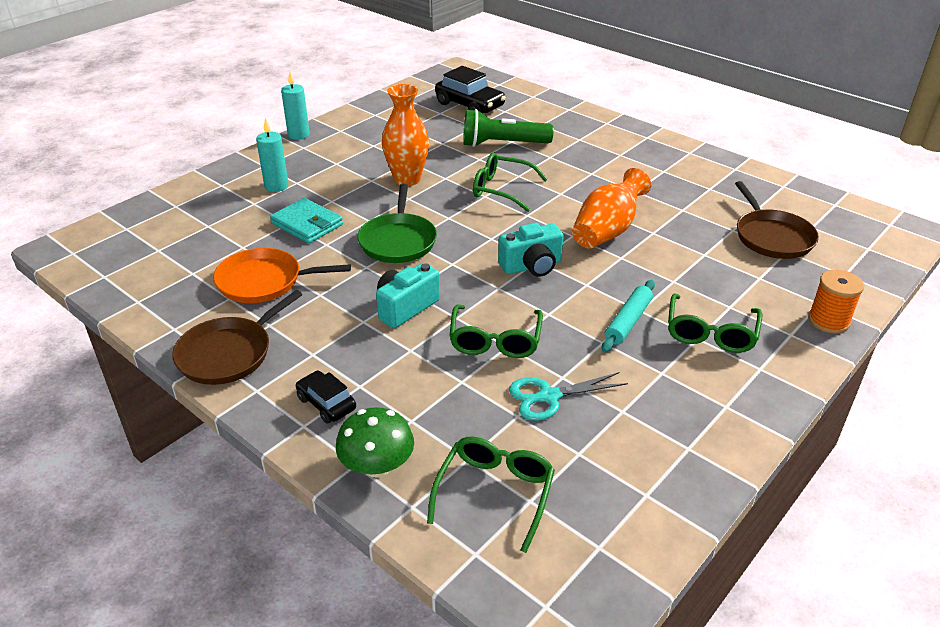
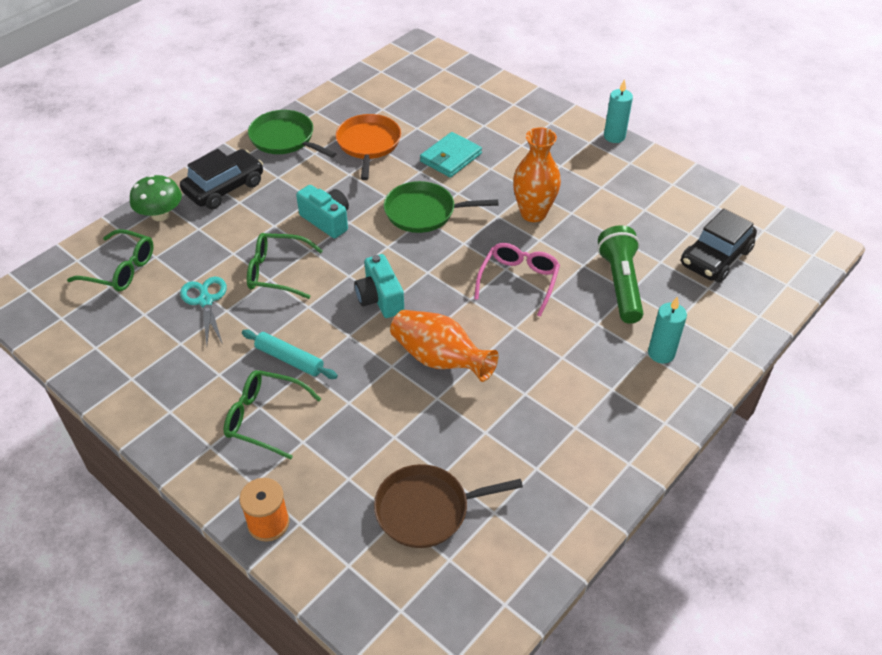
camera: 90 degrees right, 10 degrees up
brown pan [172,290,302,385] -> green pan [248,110,337,158]
turquoise candle [256,118,289,192] -> turquoise candle moved to [648,296,687,364]
black car [296,370,356,424] -> black car [180,149,263,209], size x1.74
green glasses [473,153,548,212] -> pink glasses [474,243,560,317]

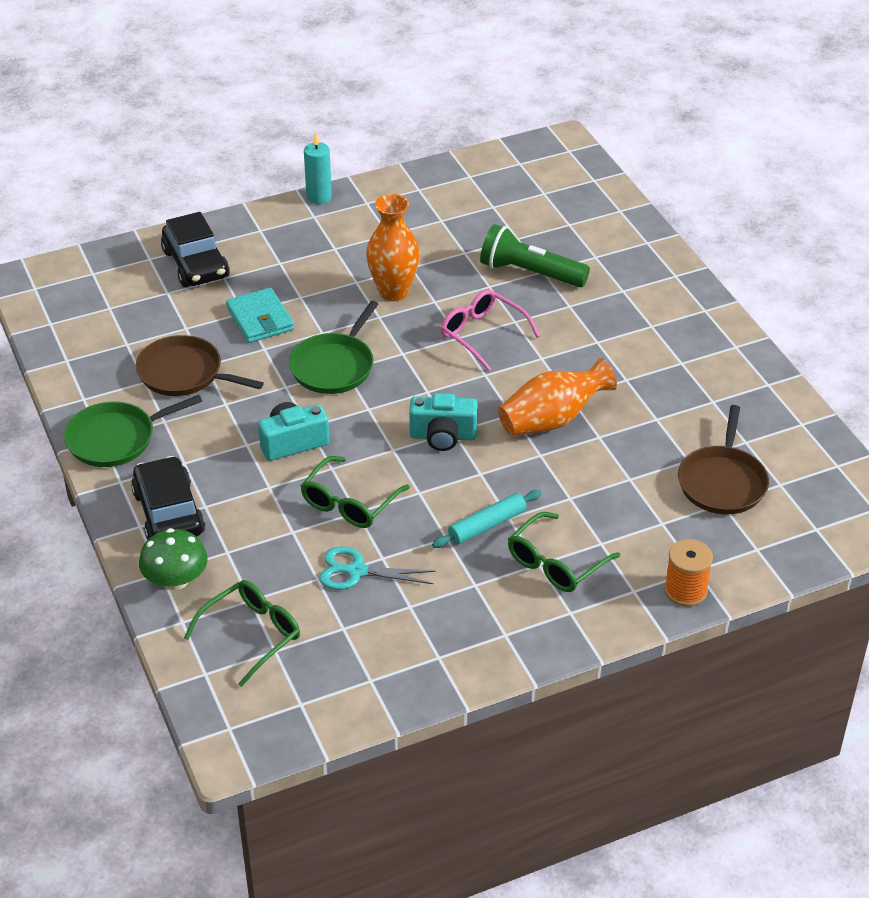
camera: 65 degrees left, 5 degrees down
orange pan [336,114,401,180] -> brown pan [135,335,264,396]
turquoise candle [648,296,687,364] -> none
black car [681,209,757,283] -> black car moved to [161,212,230,287]

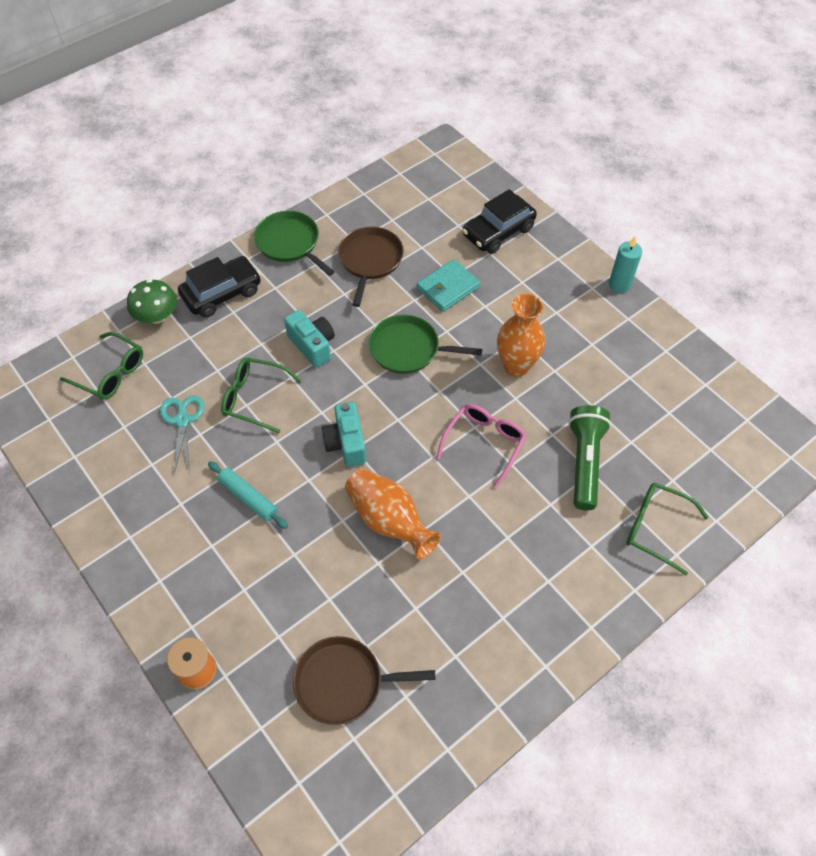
camera: 75 degrees right, 15 degrees up
green glasses [508,512,620,592] -> green glasses moved to [626,482,709,575]

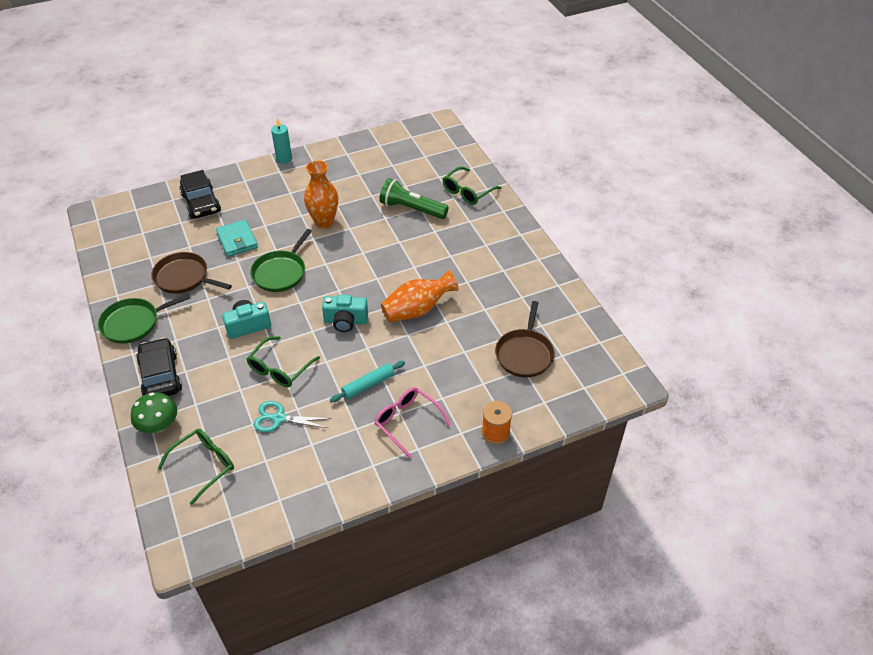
camera: 75 degrees left, 10 degrees down
pink glasses [436,404,526,488] -> pink glasses moved to [374,387,451,459]

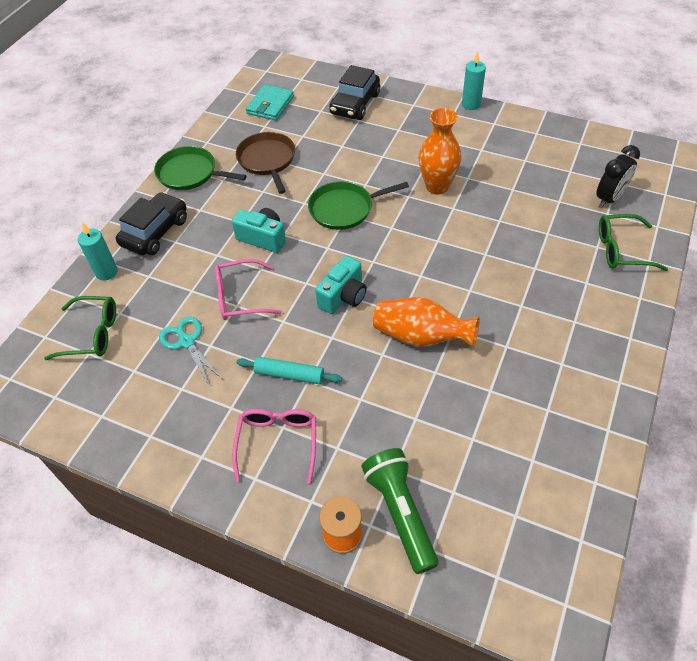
camera: 50 degrees right, 5 degrees up
green mushroom [131,392,177,433] -> turquoise candle [78,222,118,280]
turquoise wallet [216,220,258,257] -> turquoise wallet moved to [246,85,294,121]
green glasses [246,336,320,387] -> pink glasses [215,259,282,320]
turquoise camera [322,295,368,332] -> turquoise camera turned 105 degrees counterclockwise [315,256,366,314]
green flashlight [379,178,449,219] -> green flashlight moved to [361,448,438,574]
brown pan [495,301,555,377] -> none
none -> black clock [596,145,640,208]

